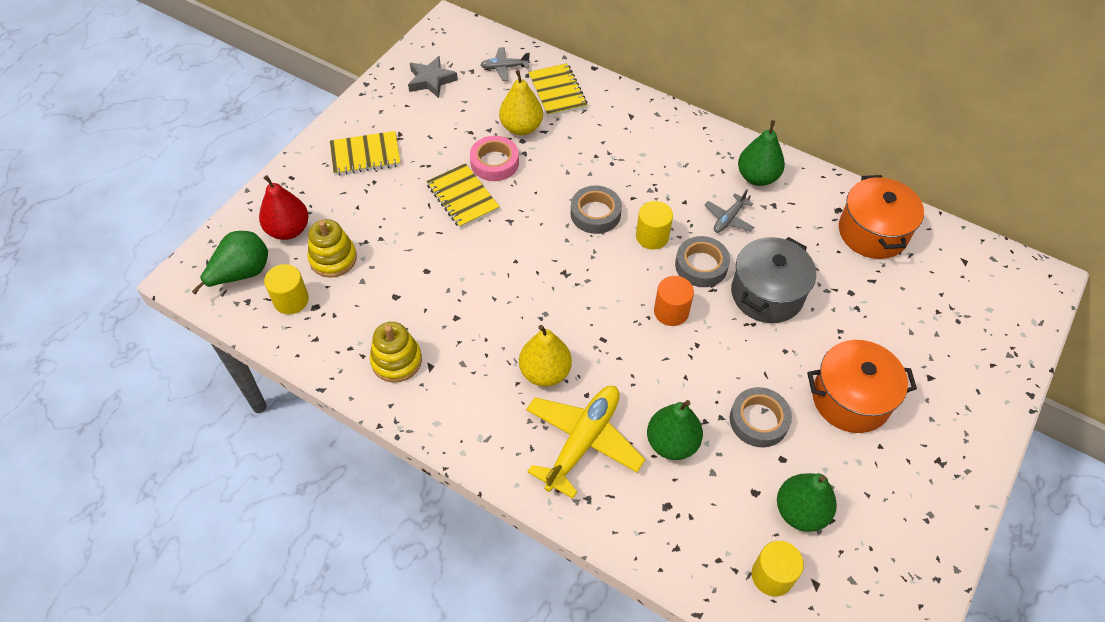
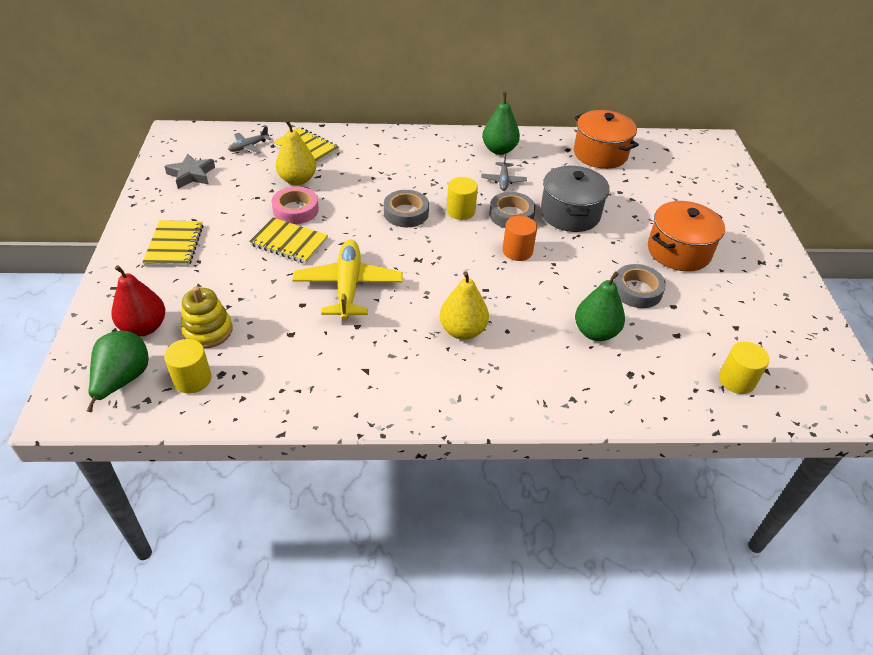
camera: 35 degrees left, 10 degrees down
yellow notebook [330,131,401,175] -> yellow notebook turned 45 degrees counterclockwise [142,220,203,267]
yellow stacking toy [370,322,422,383] -> none
yellow plane [526,386,645,499] -> yellow plane moved to [292,239,403,320]
green pear [777,473,837,532] -> none

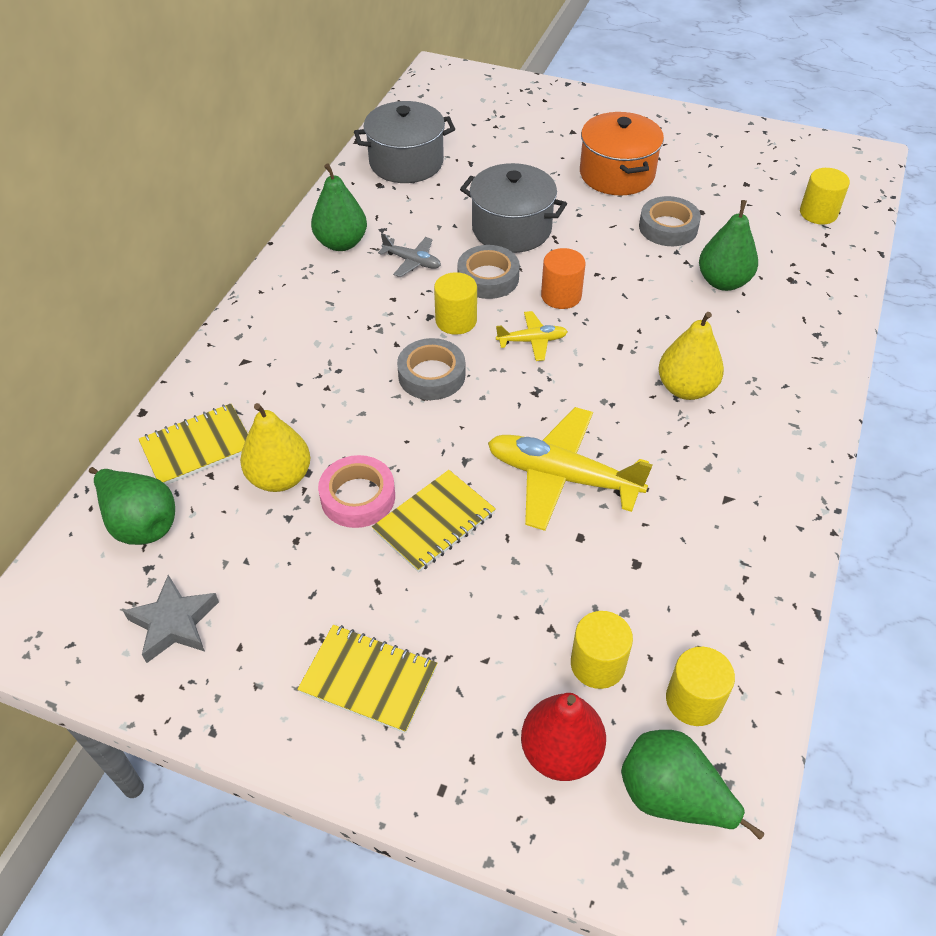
camera: 65 degrees left, 5 degrees up
yellow stacking toy [181,286,233,349] -> yellow cylinder [571,611,633,689]
grey plane [228,126,271,154] -> green pear [89,467,175,545]
orange pot [574,110,639,169] -> grey pot [354,101,455,183]
none -> yellow plane [496,311,568,361]

